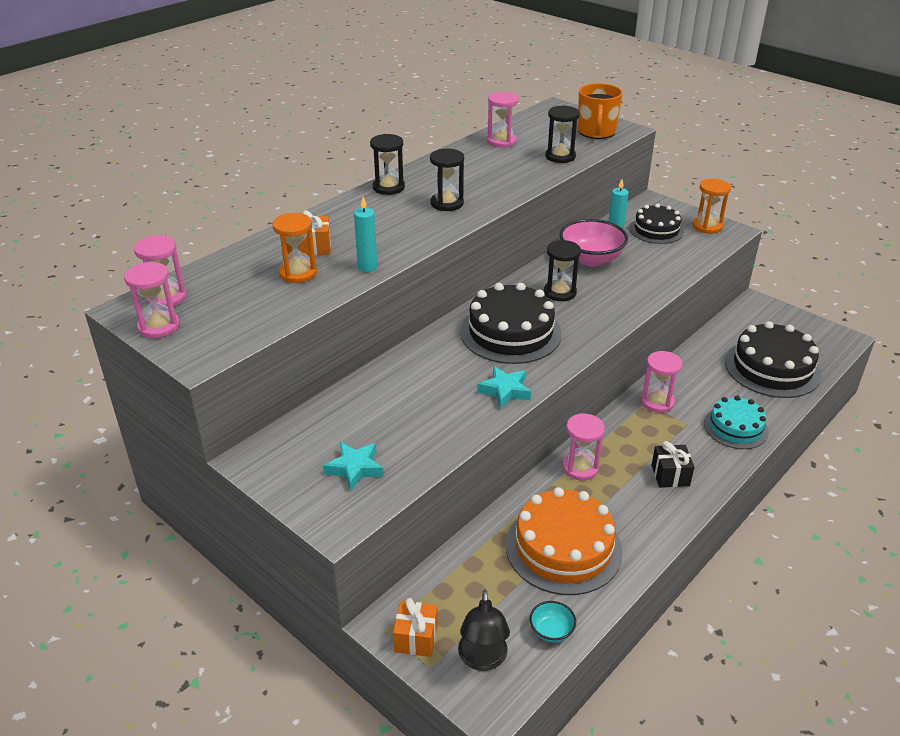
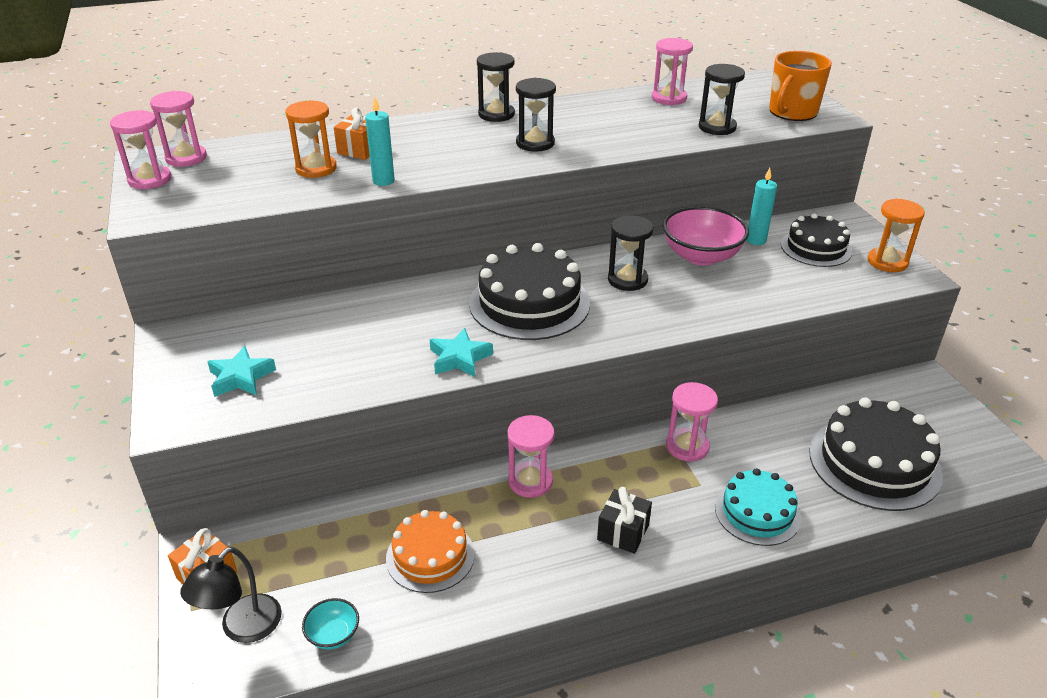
camera: 30 degrees right, 0 degrees up
orange cake [506,487,623,595] -> orange cake [386,510,475,593], size x0.63

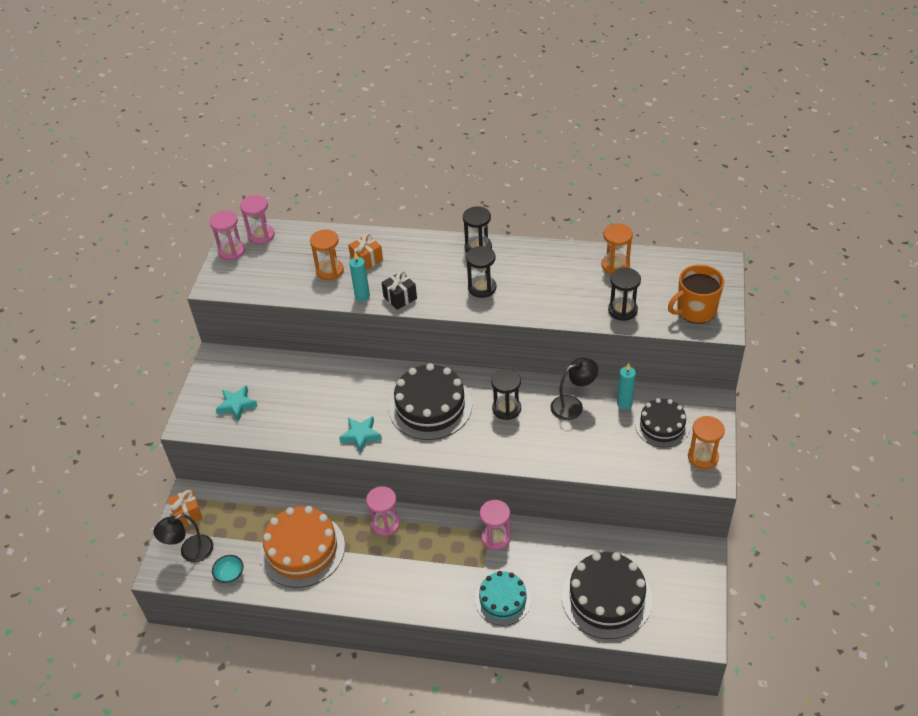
camera: 30 degrees right, 10 degrees up
orange cake [386,510,475,593] -> orange cake [259,506,345,588], size x1.60
black gift [597,487,652,554] -> black gift moved to [381,270,417,310]
pink hourglass [652,38,693,105] -> orange hourglass [602,224,633,274]
pink bowl [662,206,749,266] -> black lamp [550,358,598,420]

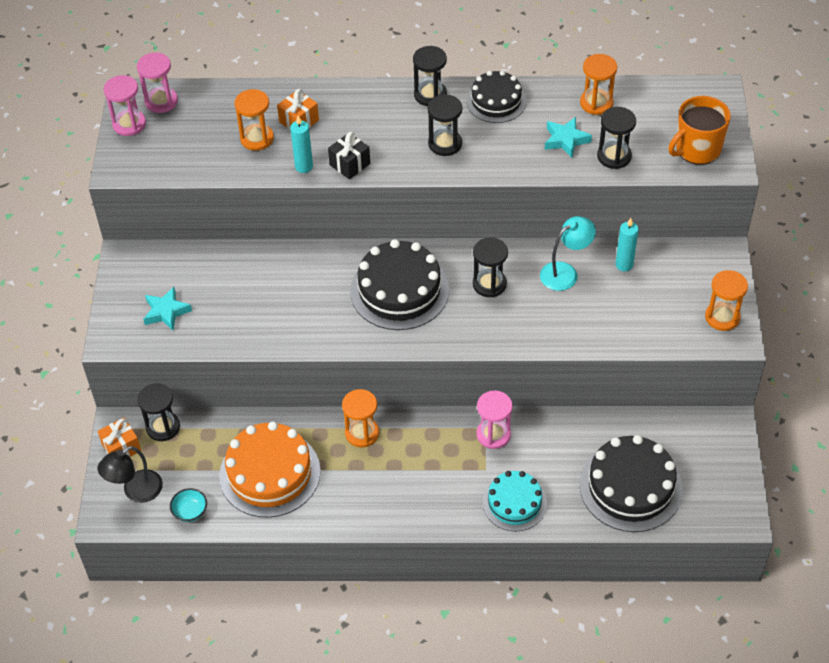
camera: 10 degrees left, 5 degrees up
turquoise star [339,416,382,453] -> turquoise star moved to [545,117,592,158]
pink hourglass [366,486,400,536] -> orange hourglass [342,389,379,447]
black lamp [550,358,598,420] -> turquoise lamp [540,216,596,291]
black cake [635,398,690,447] -> black cake moved to [466,70,526,123]
none -> black hourglass [138,383,180,441]

